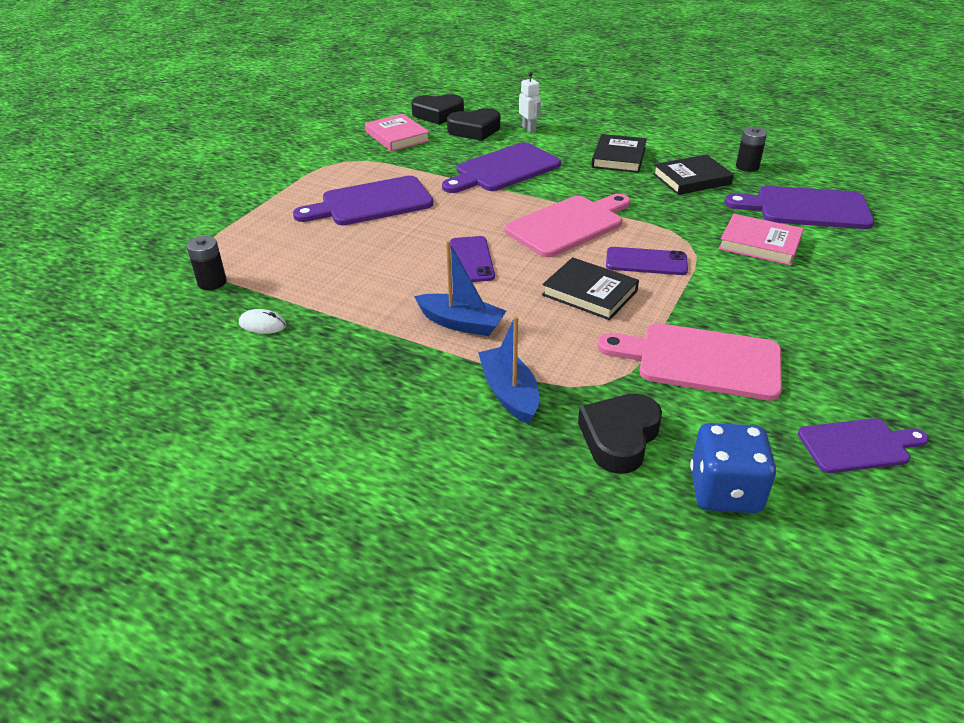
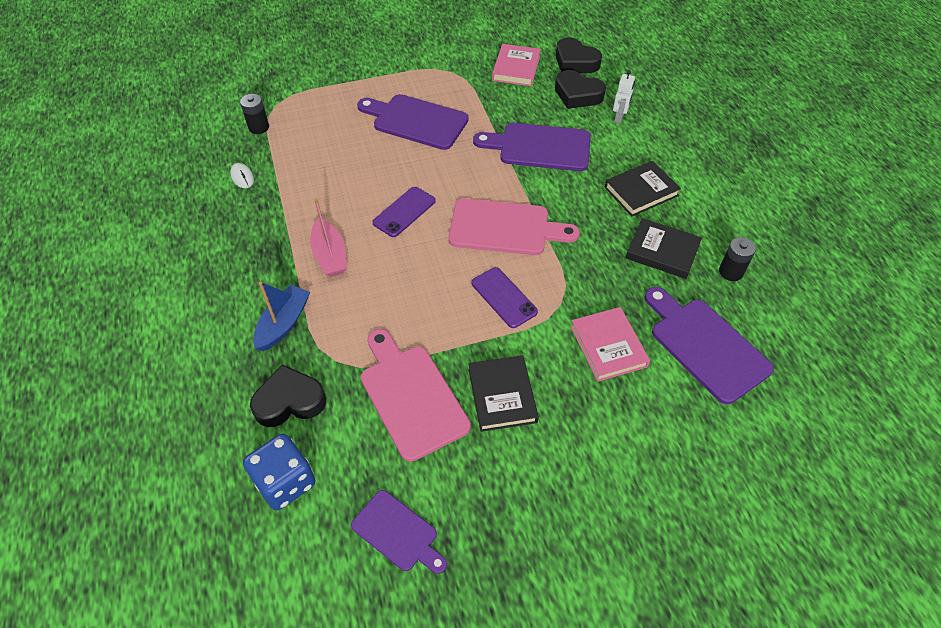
camera: 45 degrees right, 15 degrees up
blue boat [414,241,506,336] -> pink boat [310,198,347,277]
black book [542,257,639,320] -> black book moved to [468,355,539,432]

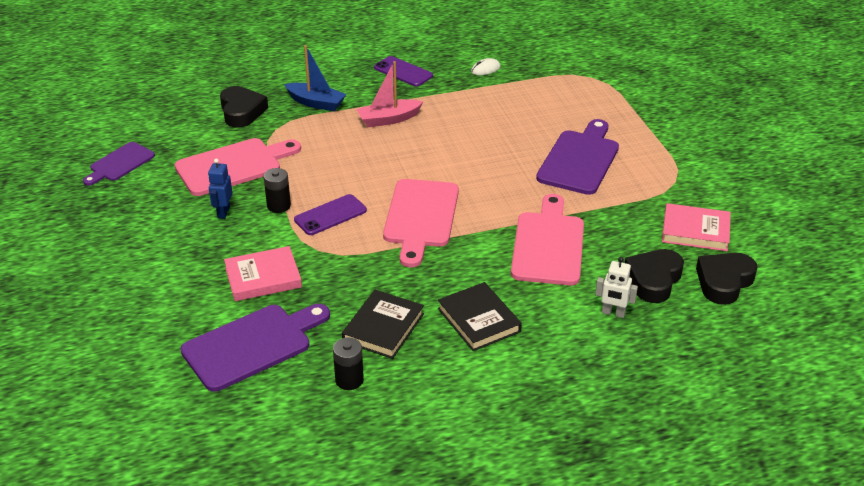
camera: 90 degrees right, 15 degrees down
black battery [240,94,269,134] -> black battery moved to [263,168,291,213]
blue dice [243,434,316,511] -> none
purple phone [372,187,436,237] -> purple phone moved to [374,56,433,87]
black book [468,355,539,432] -> blue robot [208,158,233,219]
purple cutting board [473,123,591,171] -> pink cutting board [511,194,584,285]

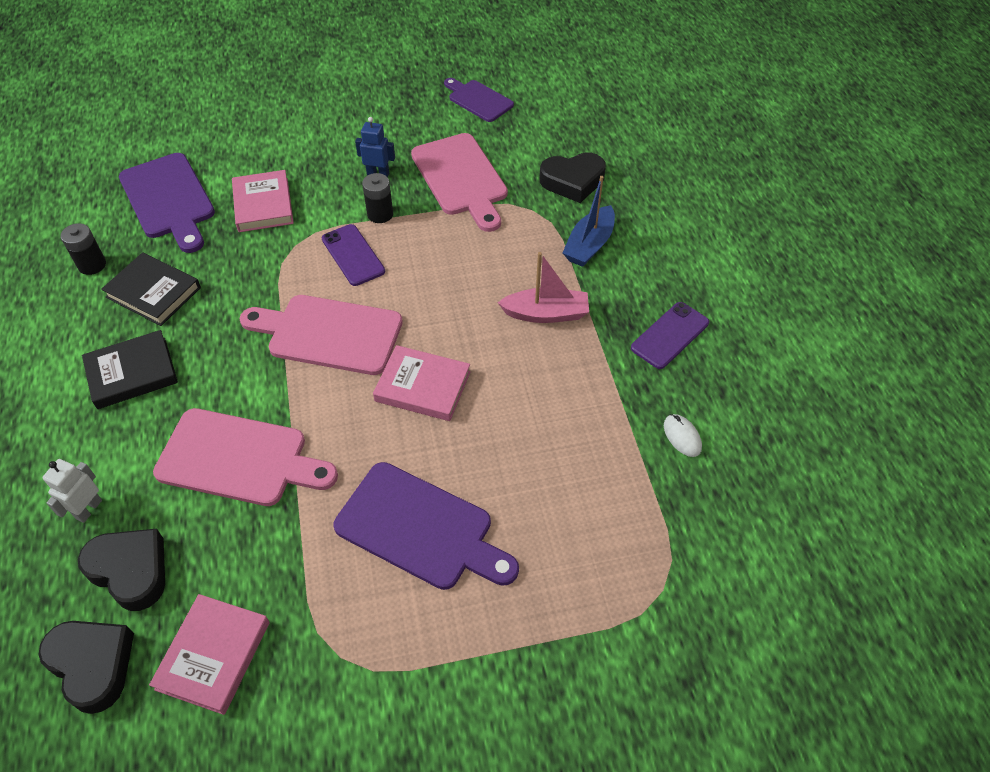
camera: 95 degrees right, 15 degrees up
pink boat [356,61,423,127] -> pink boat turned 105 degrees clockwise [497,252,589,323]
none -> pink book [373,345,470,421]

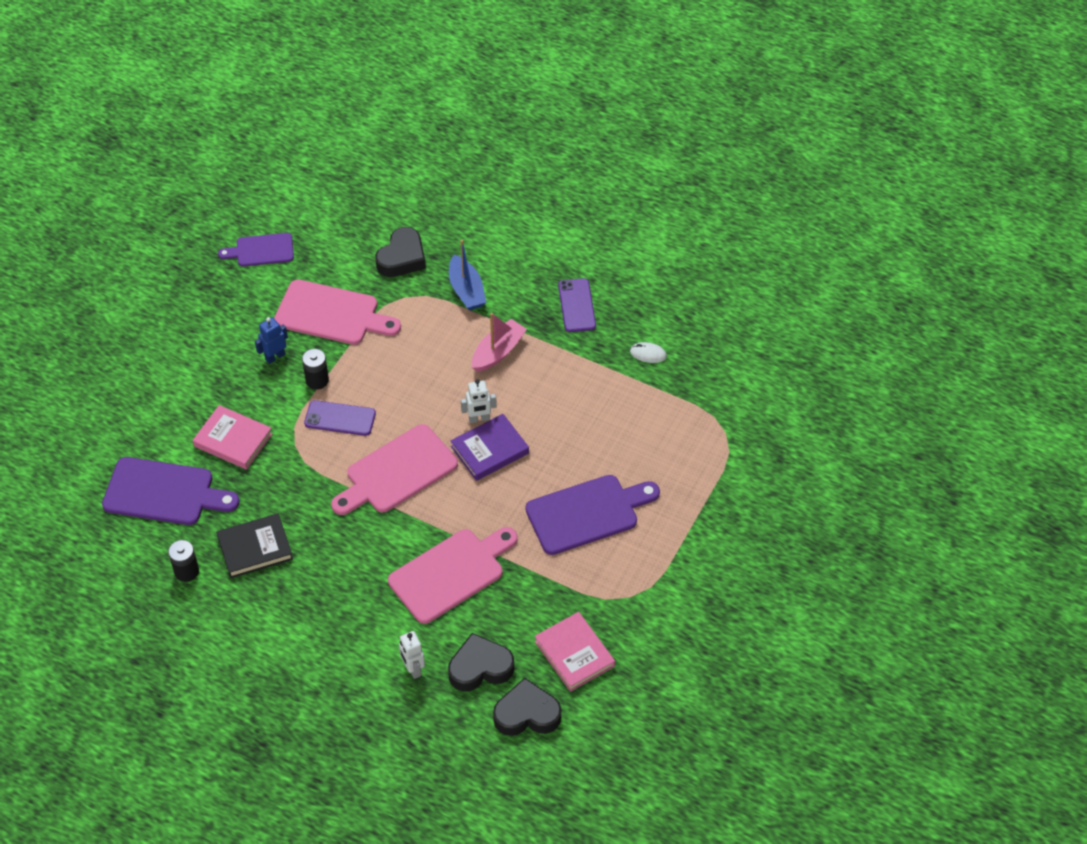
camera: 50 degrees left, 0 degrees up
black book [82,330,178,409] -> none
pink book [373,345,470,421] -> purple book [451,414,529,481]
none -> white robot [461,379,497,423]

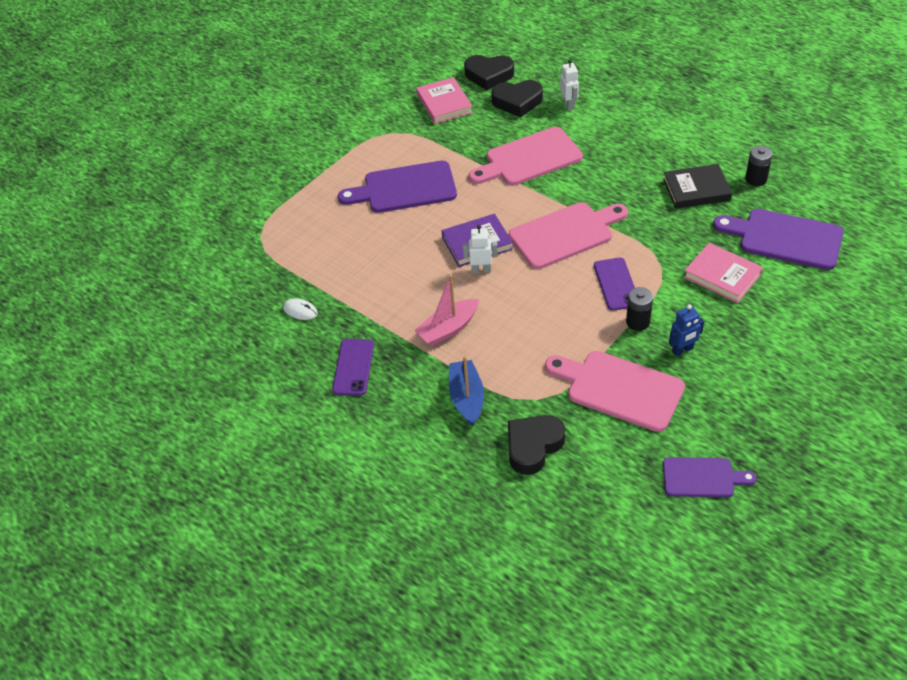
camera: 165 degrees left, 5 degrees down
purple phone [304,400,376,436] -> purple phone turned 60 degrees clockwise [594,258,635,311]

